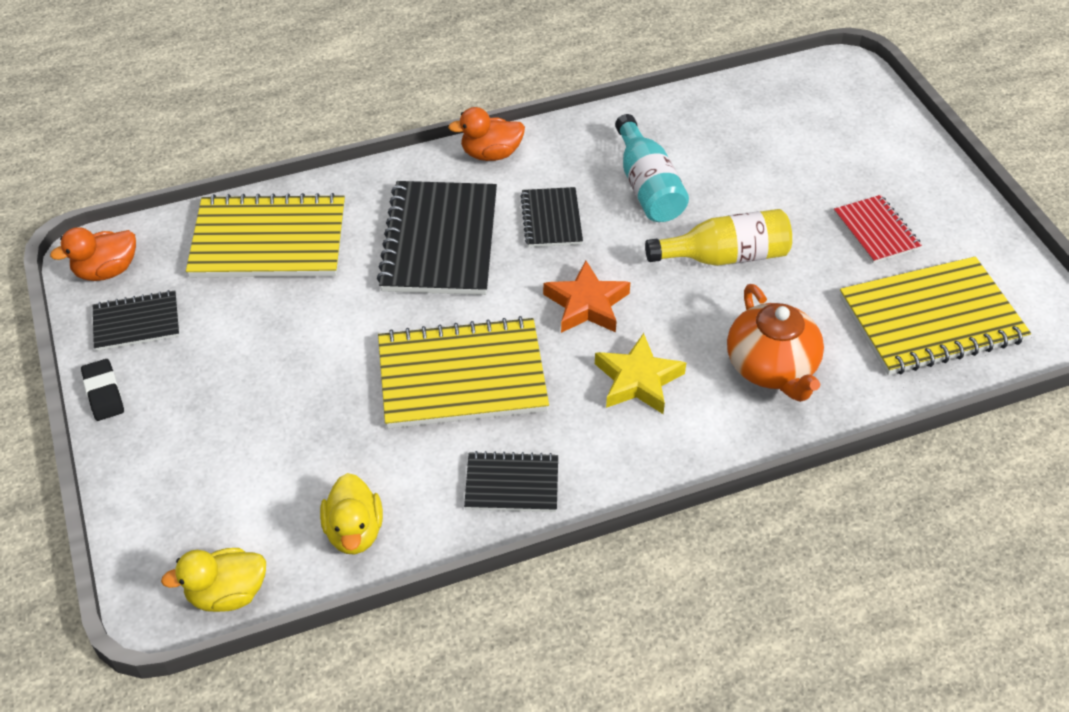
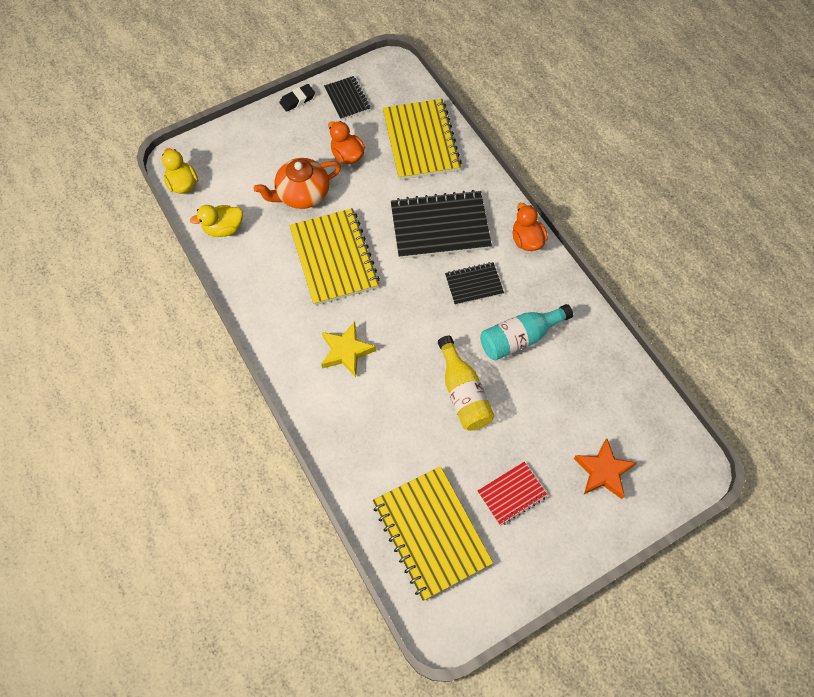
camera: 80 degrees right, 15 degrees up
orange duck [50,227,136,281] -> orange duck moved to [328,121,365,164]
black notebook [464,451,558,512] -> none
orange star [543,260,631,333] -> orange star moved to [574,438,636,499]
orange teapot [727,284,824,402] -> orange teapot moved to [254,158,341,209]

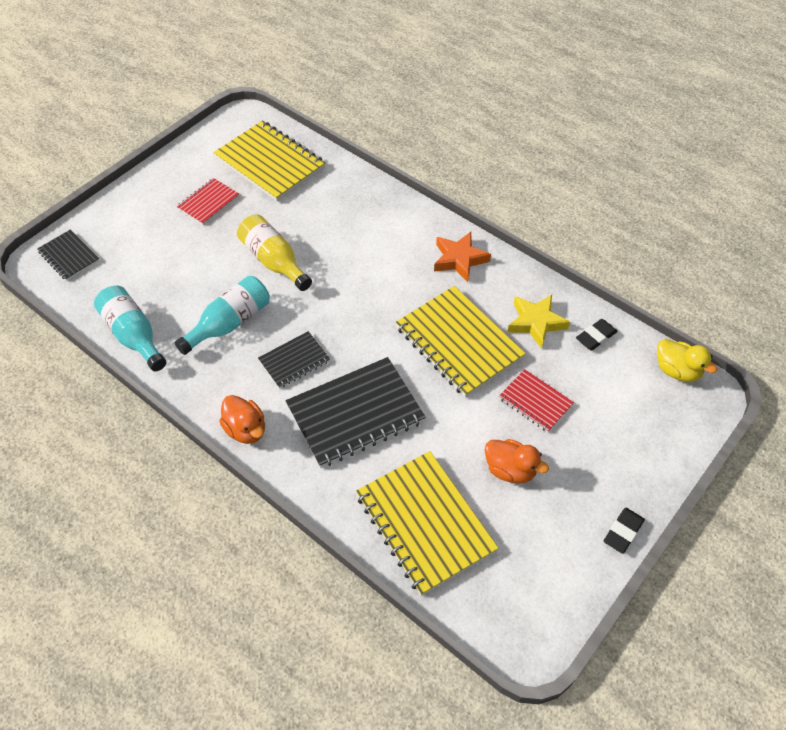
camera: 160 degrees right, 10 degrees down
yellow duck [190,205,243,237] -> black eraser [576,319,618,350]
orange teapot [254,158,341,209] -> red notebook [499,369,574,432]
yellow star [321,322,376,377] -> yellow star moved to [507,295,570,349]
black notebook [324,76,370,120] -> black notebook moved to [37,229,100,280]
orange star [574,438,636,499] -> orange star moved to [434,232,491,282]
none -> turquoise bottle [94,286,166,372]

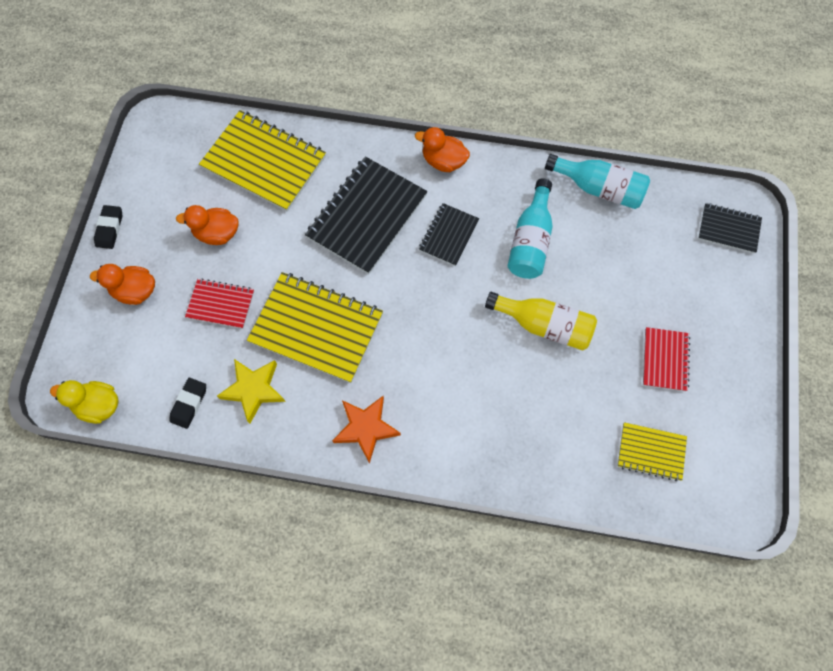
camera: 150 degrees right, 15 degrees up
yellow notebook [213,120,325,201] -> yellow notebook [618,422,687,481], size x0.53
none -> orange duck [90,264,155,305]

